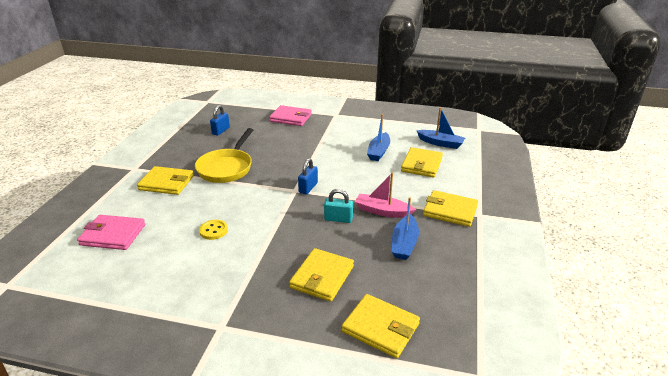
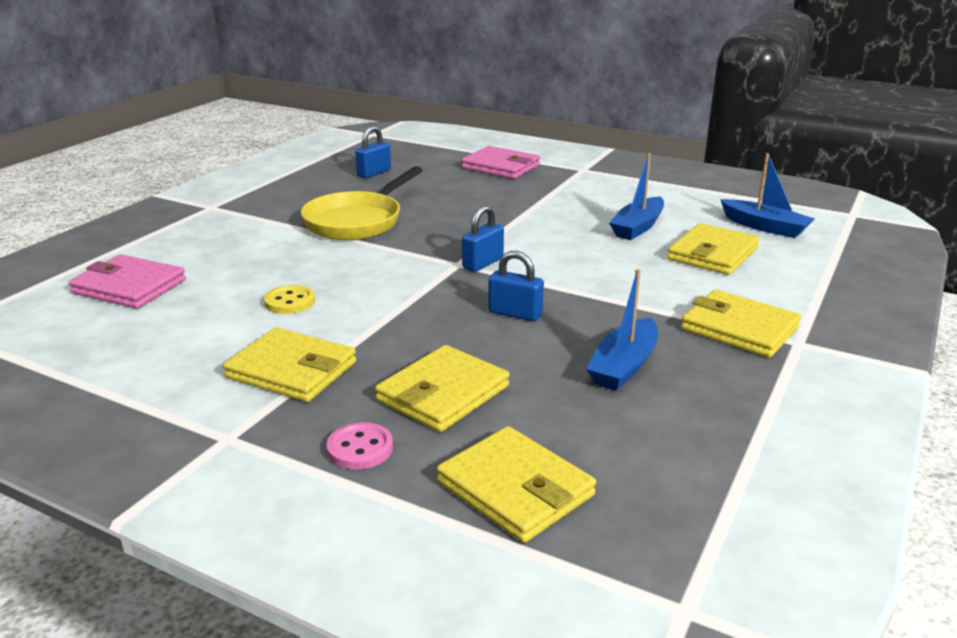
camera: 15 degrees right, 5 degrees down
yellow wallet [137,166,194,195] -> yellow wallet moved to [223,327,356,402]
turquoise padlock [324,189,353,223] -> blue padlock [488,251,544,321]
pink boat [355,172,416,218] -> none
none -> pink button [327,422,393,469]

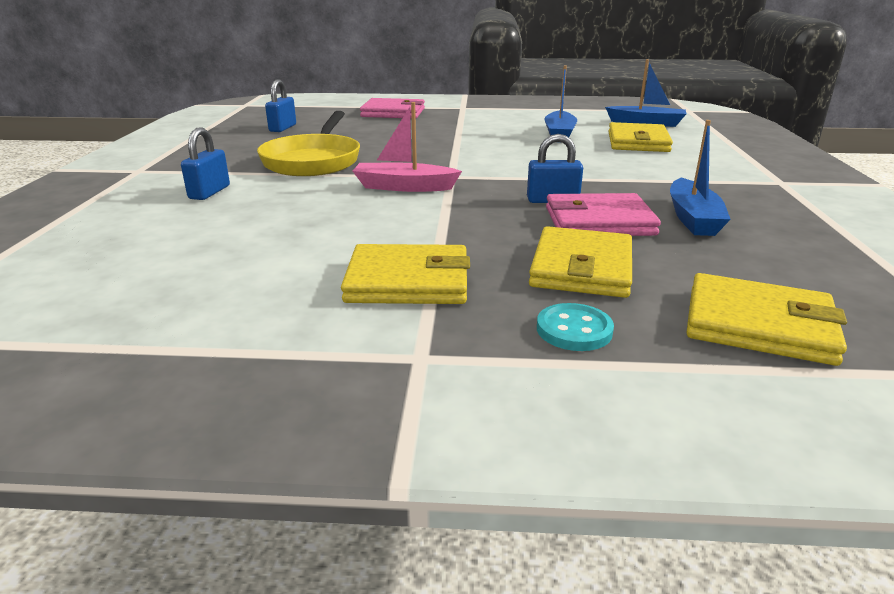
camera: 25 degrees left, 0 degrees up
pink wallet [69,255,186,309] -> pink wallet moved to [546,193,661,236]
yellow button [264,285,315,314] -> none
pink button [327,422,393,469] -> turquoise button [537,303,614,351]
blue padlock [462,205,504,272] -> blue padlock moved to [181,128,230,200]
yellow wallet [681,289,801,358] -> none
none -> pink boat [353,102,462,192]

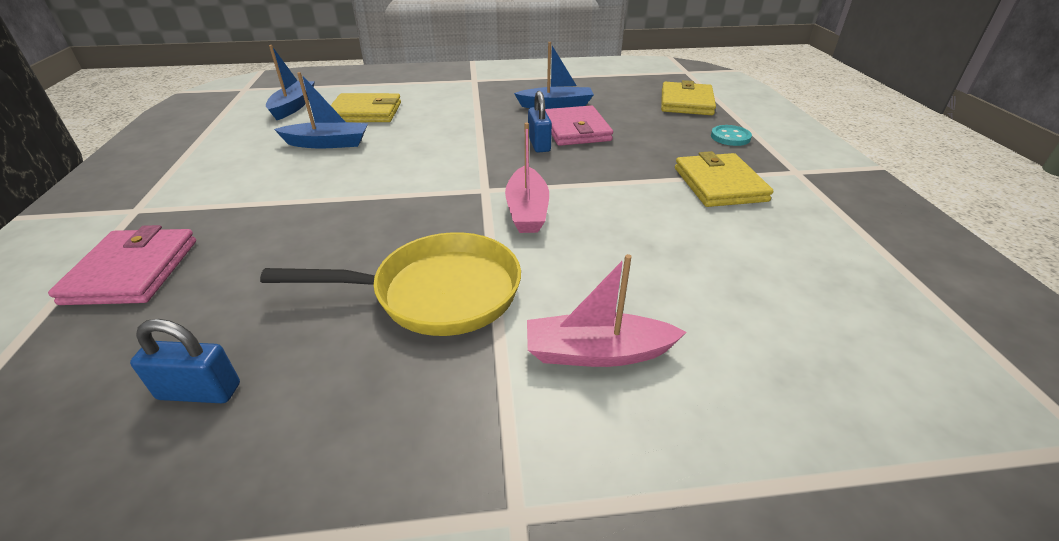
camera: 100 degrees left, 10 degrees up
blue padlock [181,128,230,200] -> pink boat [527,254,687,367]
yellow wallet [529,226,632,298] -> none

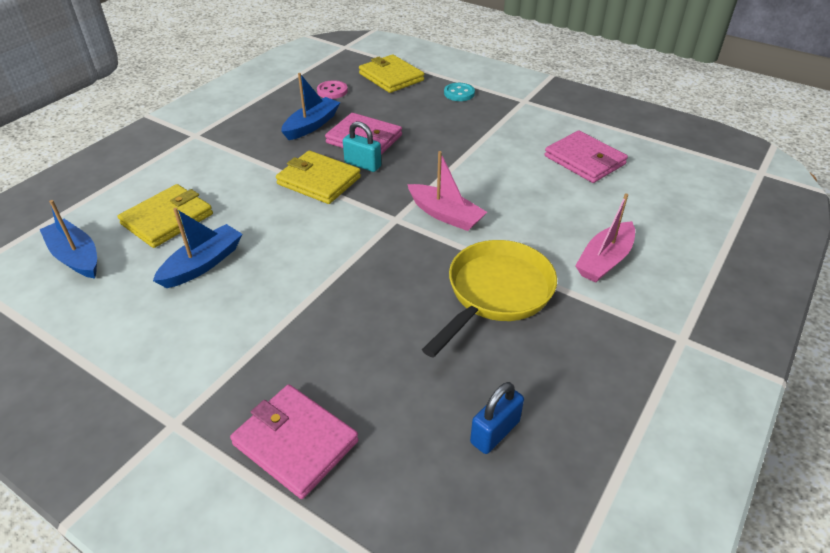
camera: 50 degrees left, 5 degrees up
blue padlock [528,91,552,153] -> turquoise padlock [343,121,381,172]
yellow wallet [675,151,773,207] -> yellow wallet moved to [276,151,361,204]
none -> pink button [317,80,348,99]
none -> pink wallet [544,131,628,183]

